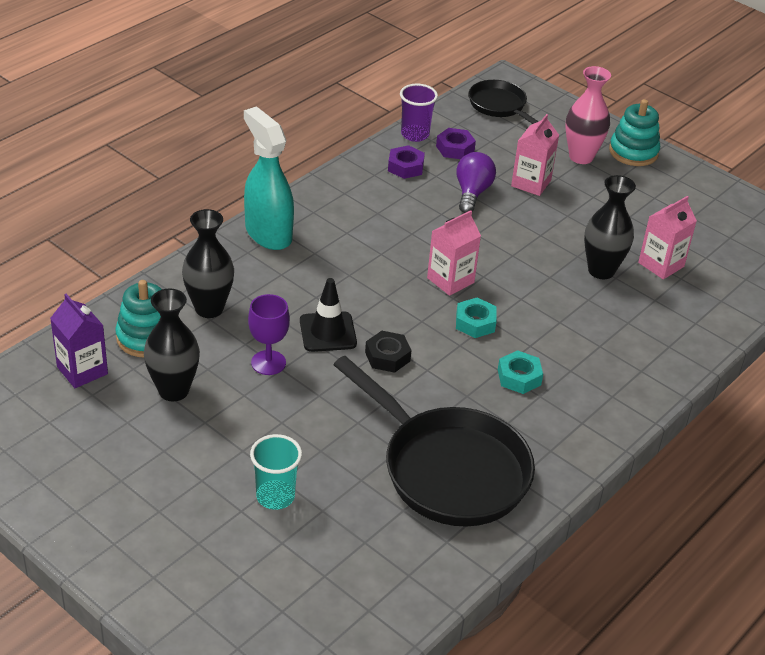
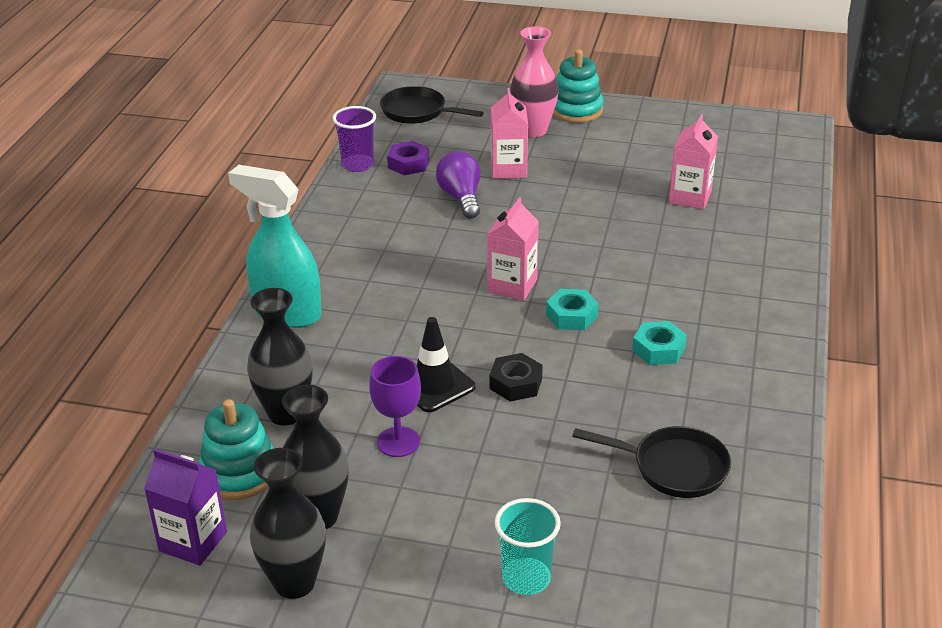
camera: 25 degrees left, 5 degrees down
black pan [333,356,535,527] -> black pan [572,426,731,498], size x0.54
purple nut [388,145,425,179] -> none
black vase [584,175,636,279] -> black vase moved to [250,448,326,599]

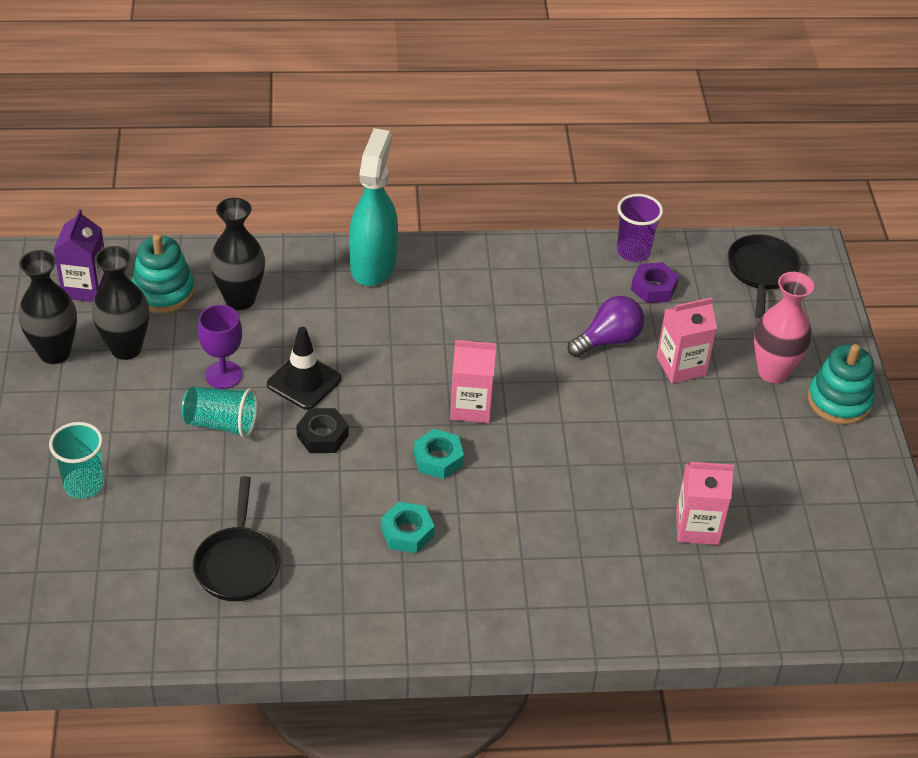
camera: 70 degrees right, 10 degrees up
none -> turquoise cup [181,386,257,438]

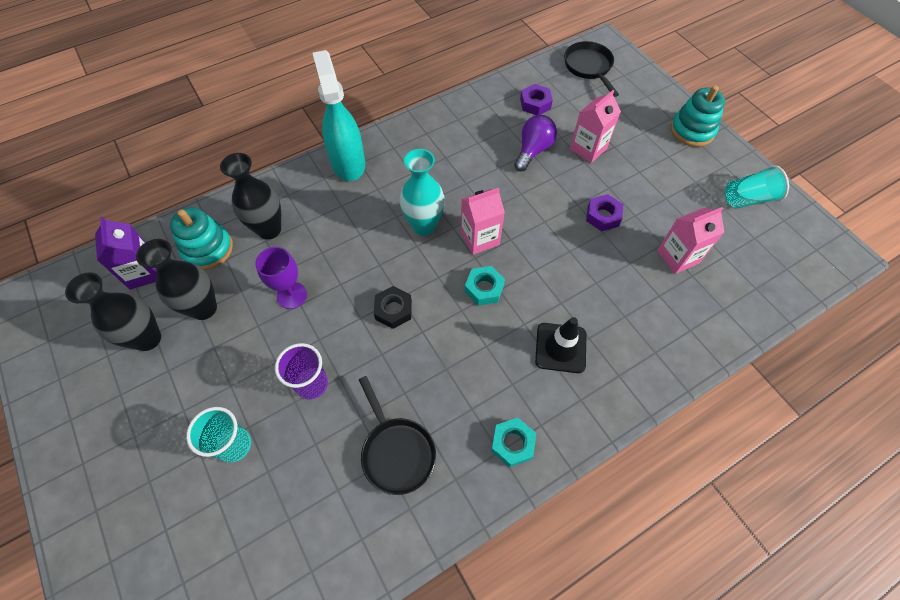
camera: 25 degrees left, 15 degrees up
turquoise cup [181,386,257,438] -> turquoise cup moved to [725,165,789,209]
black traffic cone [267,327,342,410] -> black traffic cone moved to [535,317,586,373]
turquoise nut [381,502,435,553] -> turquoise nut moved to [491,418,536,467]
purple cup [617,194,663,262] -> purple cup moved to [275,343,328,399]
pink vase [754,272,814,383] -> none
none -> turquoise vase [400,149,445,236]
none -> purple nut [586,194,623,231]

